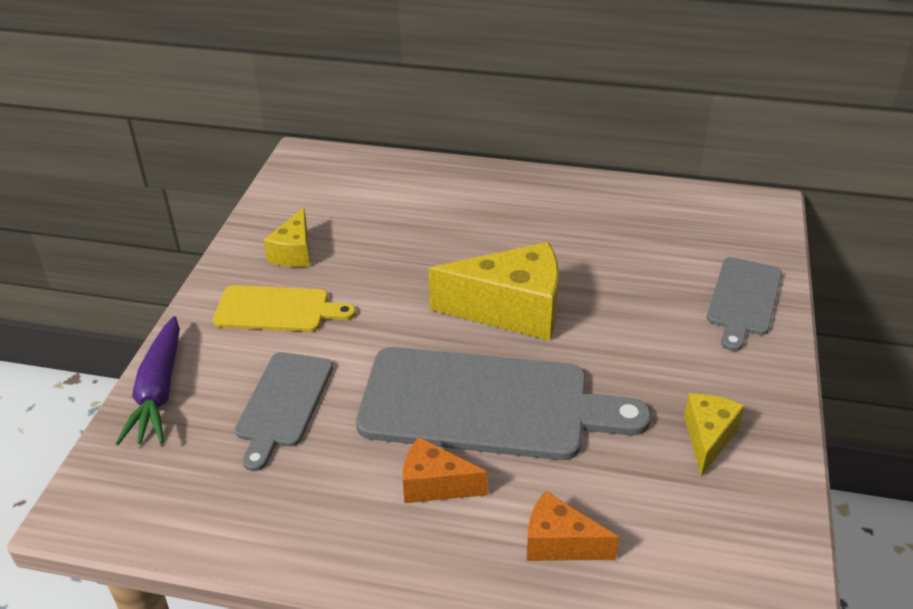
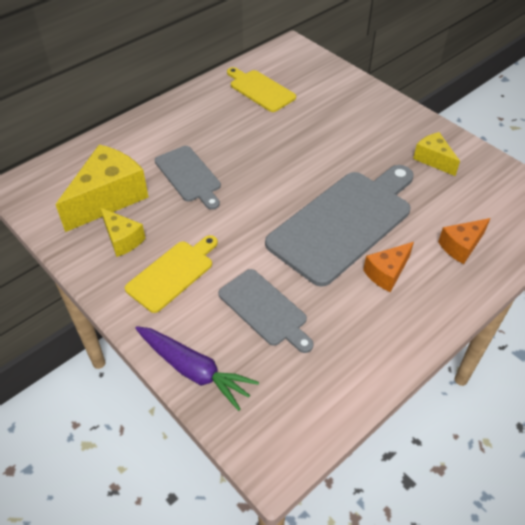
camera: 55 degrees left, 10 degrees up
yellow cheese [428,242,559,341] -> yellow cheese moved to [55,144,148,232]
grey cutting board [707,257,782,351] -> grey cutting board moved to [155,146,221,210]
none -> yellow cutting board [227,67,296,112]

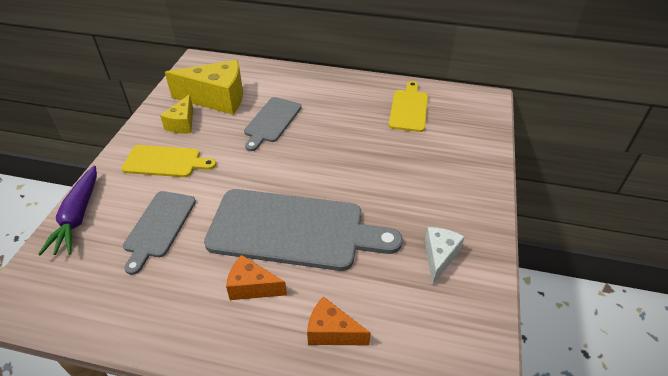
camera: 55 degrees right, 5 degrees down
yellow cheese [413,132,460,176] -> white cheese [425,227,465,284]

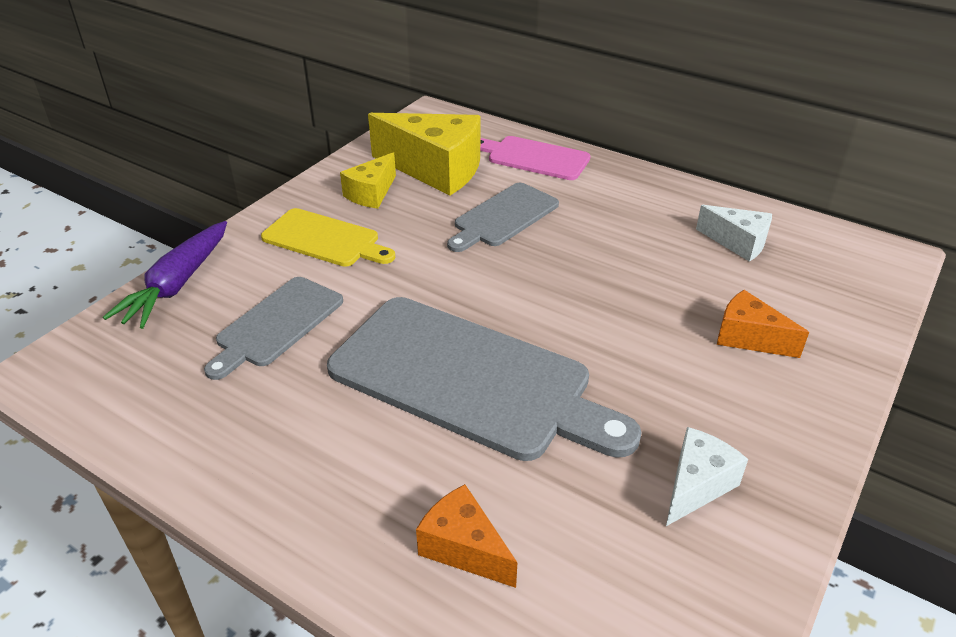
camera: 20 degrees right, 5 degrees down
orange cheese [226,255,287,300] -> orange cheese moved to [717,290,809,358]
yellow cutting board [389,81,428,132] -> white cheese [696,205,772,262]
none -> pink cutting board [480,136,591,180]

